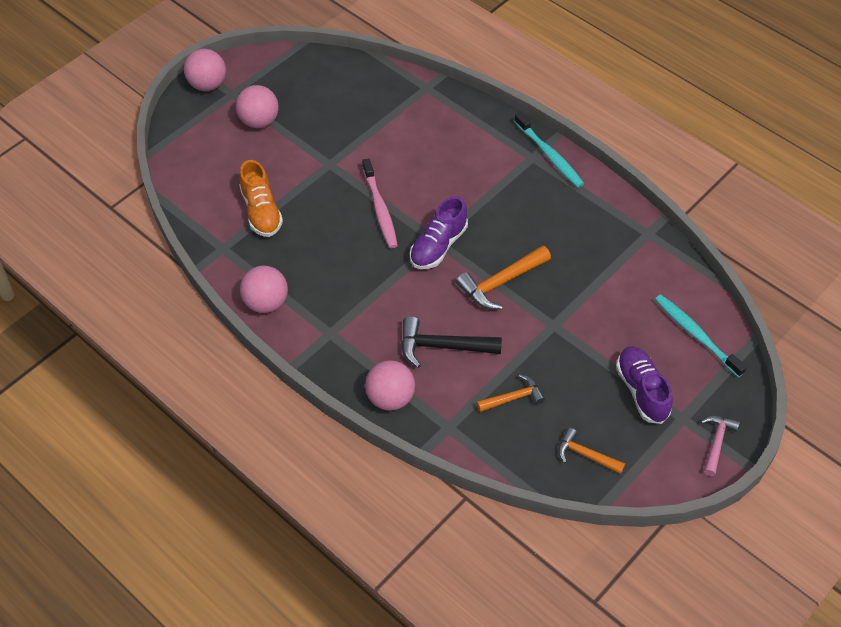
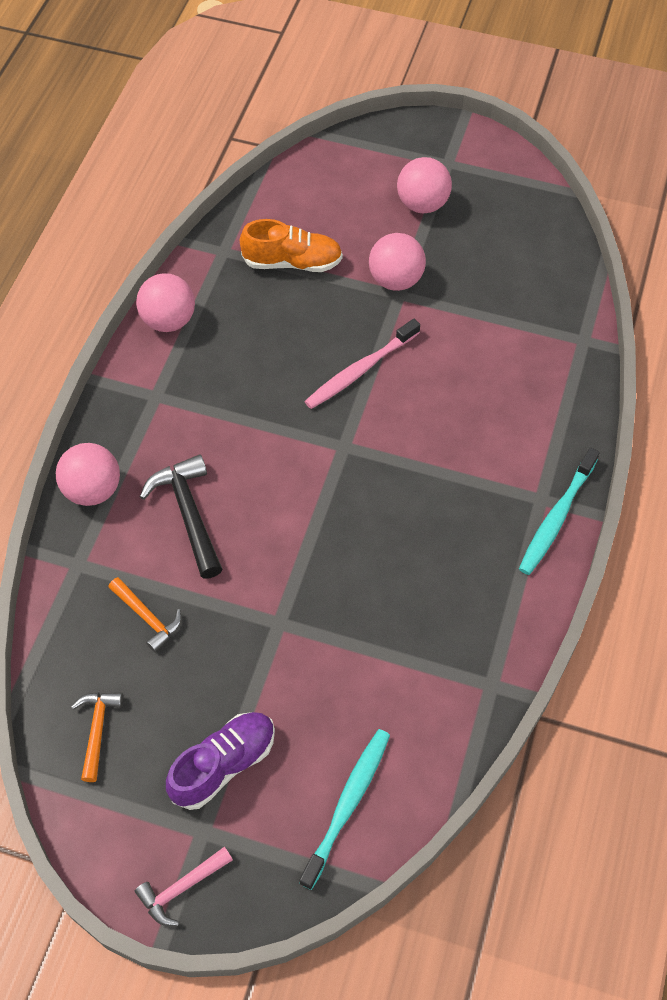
camera: 65 degrees right, 5 degrees up
pink ball [184,49,226,91] -> pink ball moved to [369,233,426,291]
orange shoe [239,160,283,237] -> orange shoe turned 135 degrees counterclockwise [240,219,343,272]
purple shoe [410,196,468,269] -> none
orange hammer [456,246,551,310] -> none
pink hammer [701,416,740,476] -> pink hammer turned 150 degrees clockwise [135,847,233,926]

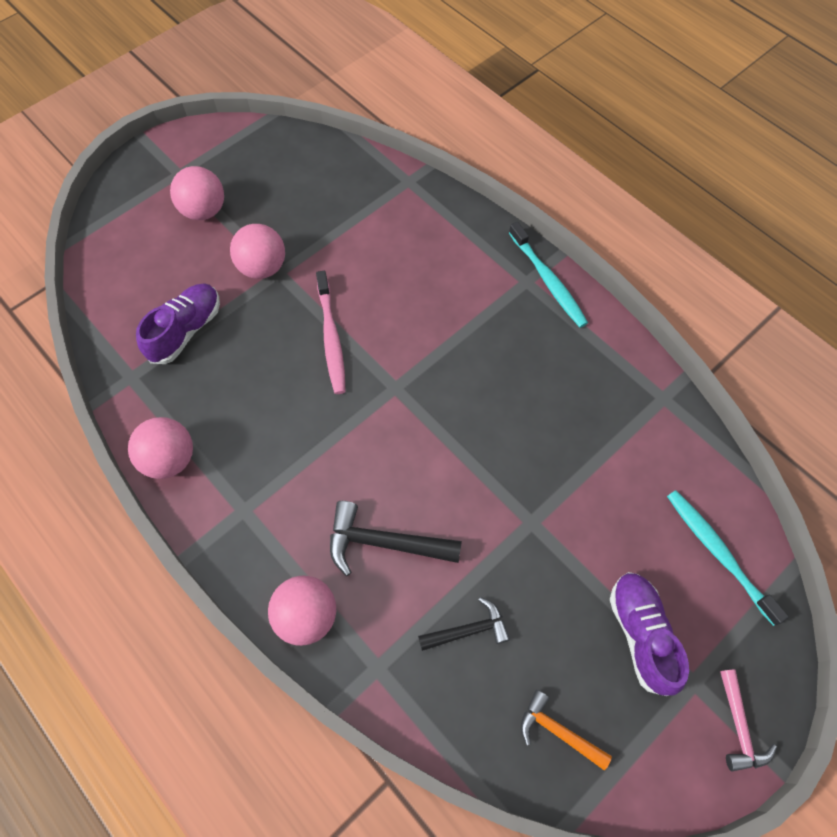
camera: 60 degrees left, 5 degrees up
orange hammer [108,577,182,653] -> black hammer [418,597,510,651]
orange shoe [240,219,343,272] -> purple shoe [136,283,220,364]

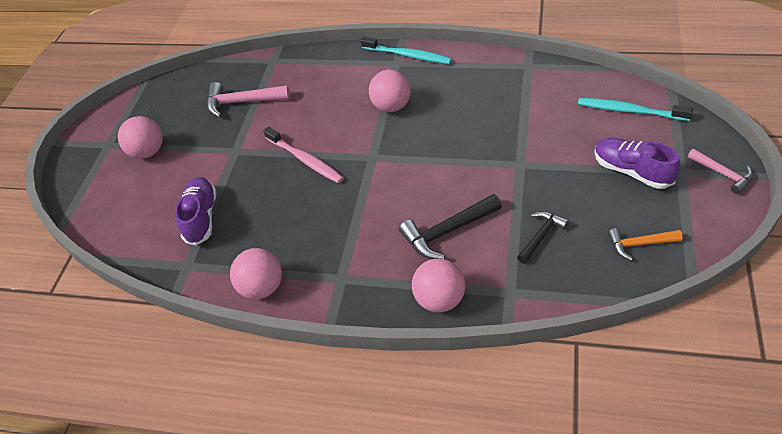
camera: 30 degrees left, 15 degrees down
pink ball [230,224,285,279] -> pink ball moved to [369,70,411,112]
none -> pink hammer [207,82,290,118]

